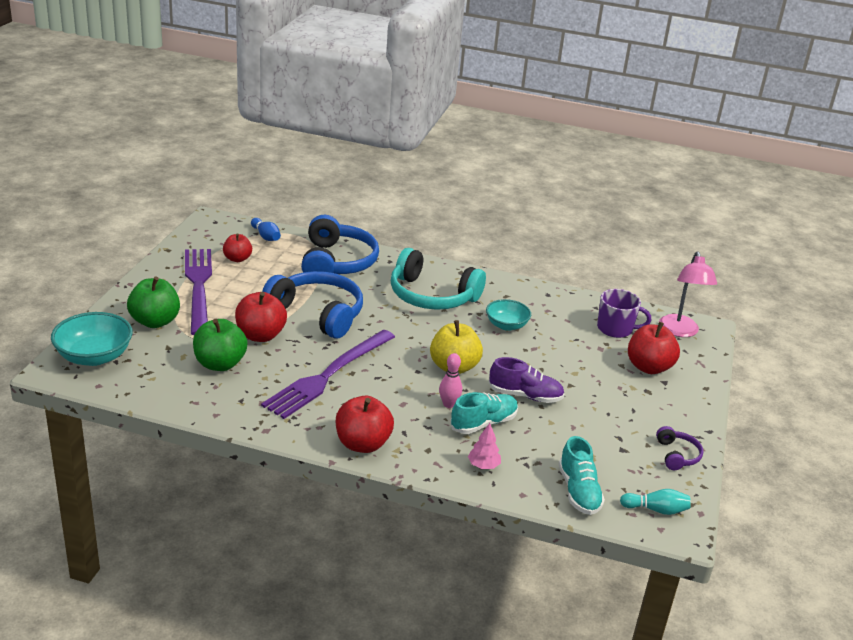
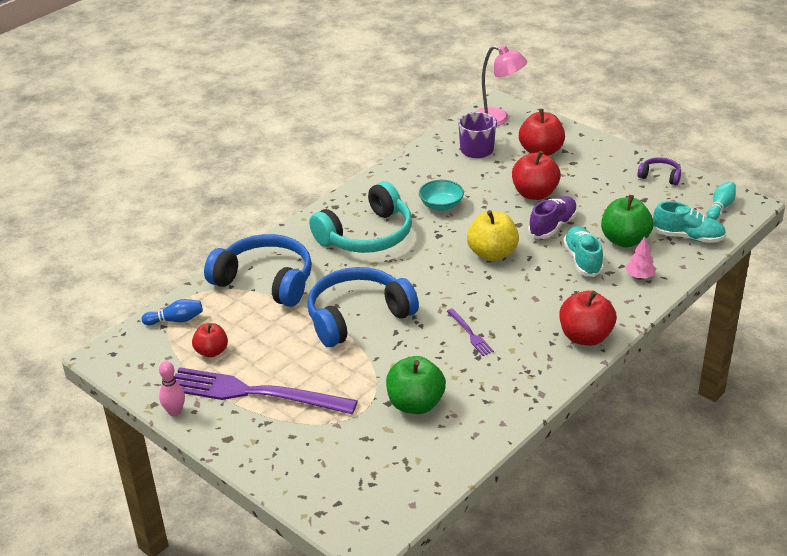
camera: 60 degrees left, 5 degrees up
turquoise bowl [51,312,133,366] -> none
green apple [127,277,180,328] -> green apple moved to [601,195,653,248]
red apple [235,292,287,342] -> red apple moved to [512,151,561,200]
purple fork [261,330,395,419] -> purple fork [447,308,494,356], size x0.41
pink bowling pin [439,353,462,408] -> pink bowling pin moved to [159,361,185,416]

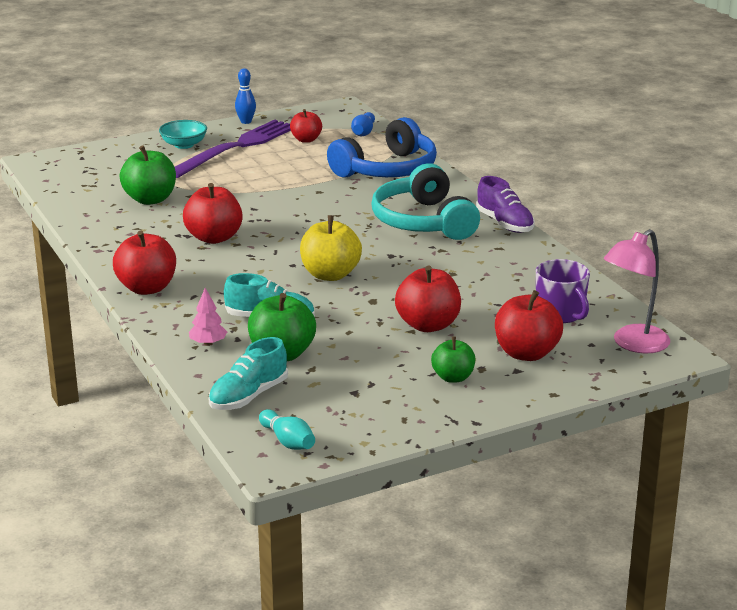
camera: 110 degrees right, 10 degrees down
pink bowling pin [159,361,185,416] -> blue bowling pin [235,68,256,124]
blue headphones [307,267,419,347] -> none
turquoise bowl [419,180,464,211] -> turquoise bowl moved to [159,120,207,149]
purple fork [447,308,494,356] -> red apple [183,183,243,244]
purple shoe [528,196,578,239] -> purple shoe moved to [476,176,535,233]
purple headphones [637,157,681,185] -> none
none -> green apple [431,336,475,383]

